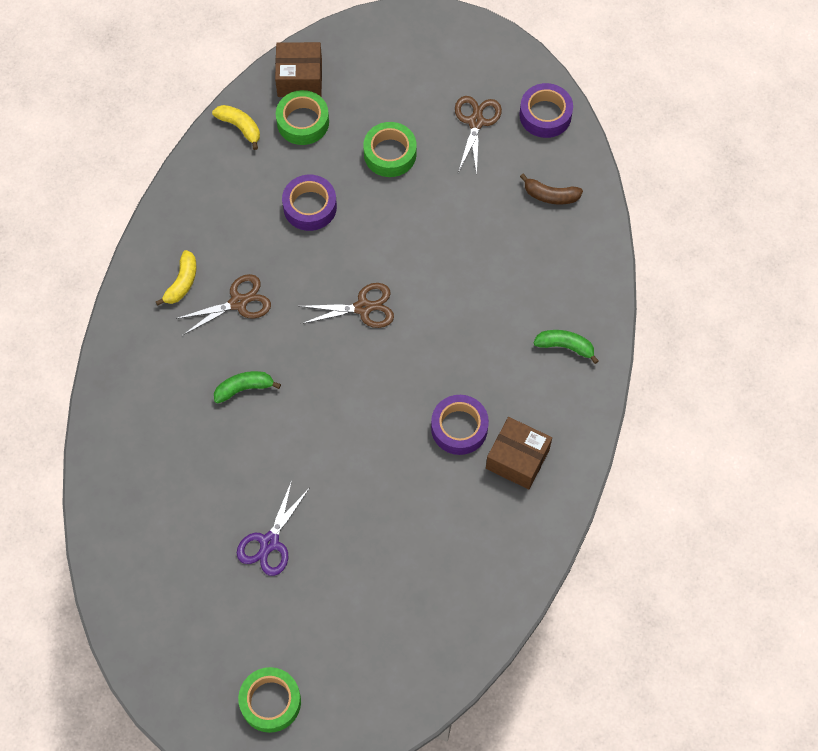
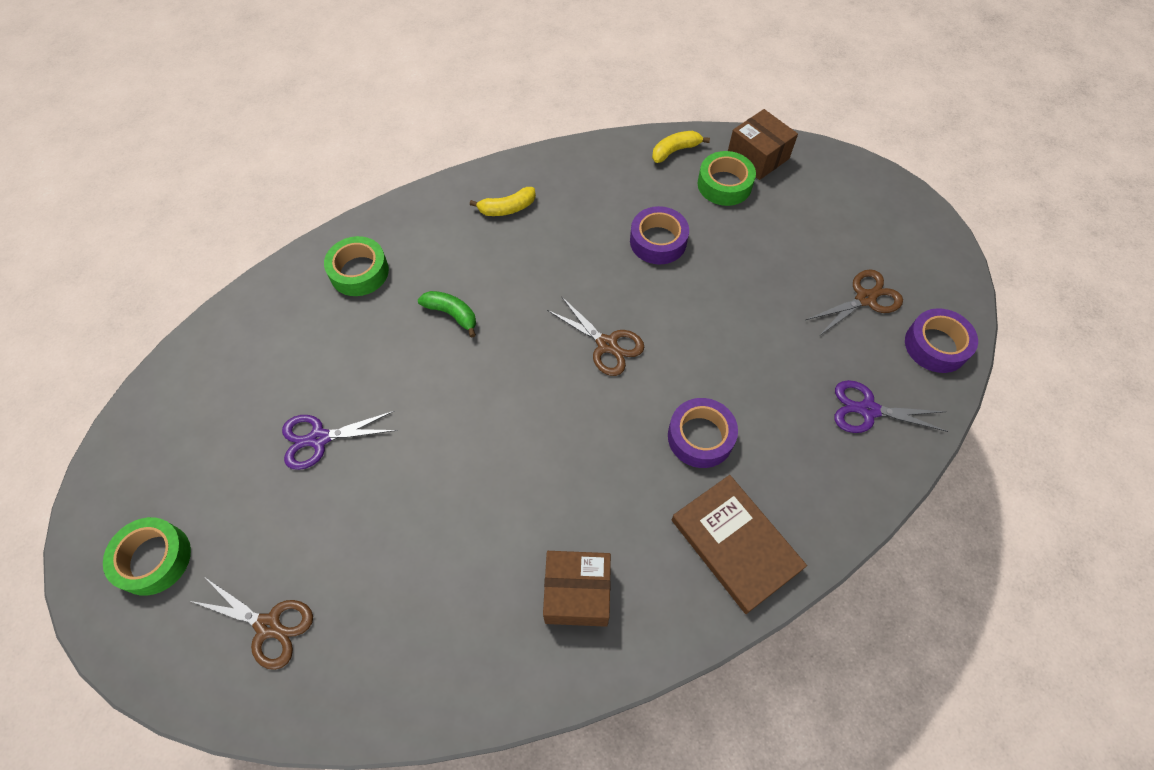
camera: 50 degrees right, 5 degrees down
brown scissors [175,274,271,335] -> brown scissors moved to [190,578,313,670]
yellow banana [212,105,260,150] -> yellow banana turned 120 degrees counterclockwise [652,131,710,163]
green tape [363,122,417,177] -> green tape moved to [324,236,389,296]
purple tape [431,395,489,455] -> purple tape moved to [668,398,738,468]
brown box [486,417,552,489] -> brown box turned 75 degrees counterclockwise [543,551,611,627]
brown banana [520,174,583,204] -> purple scissors [834,380,948,433]
green banana [533,330,599,364] -> brown book [672,475,807,614]

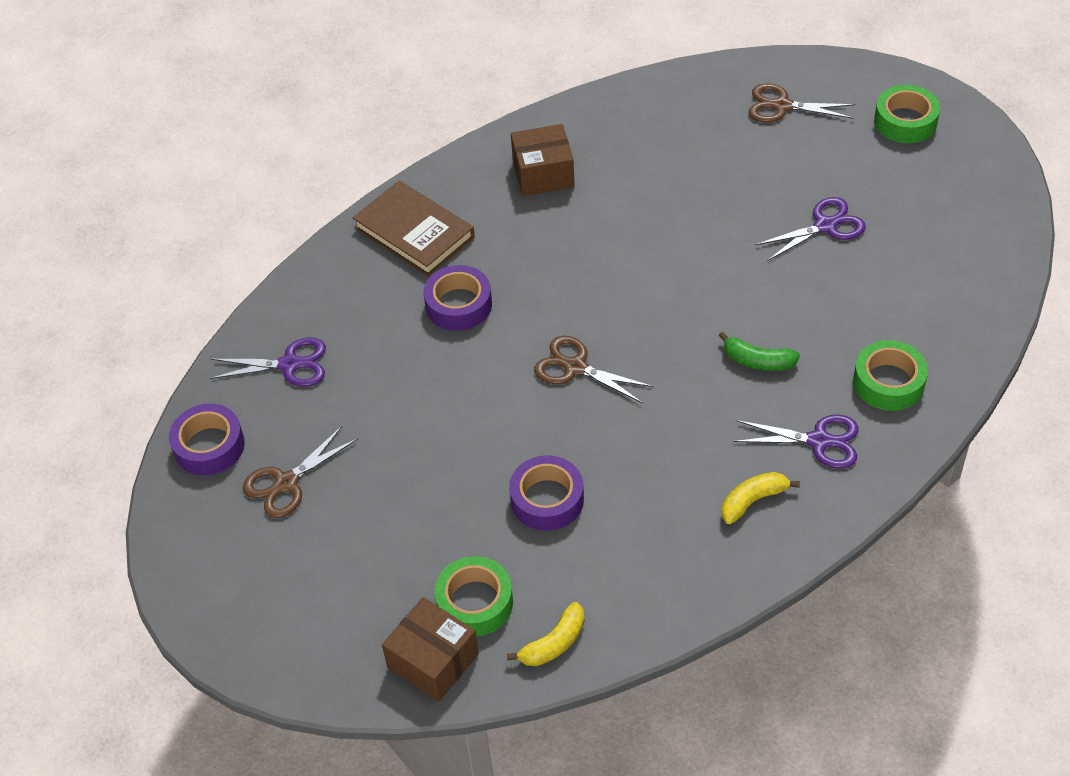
camera: 170 degrees right, 10 degrees down
none -> purple scissors [733,415,859,469]

